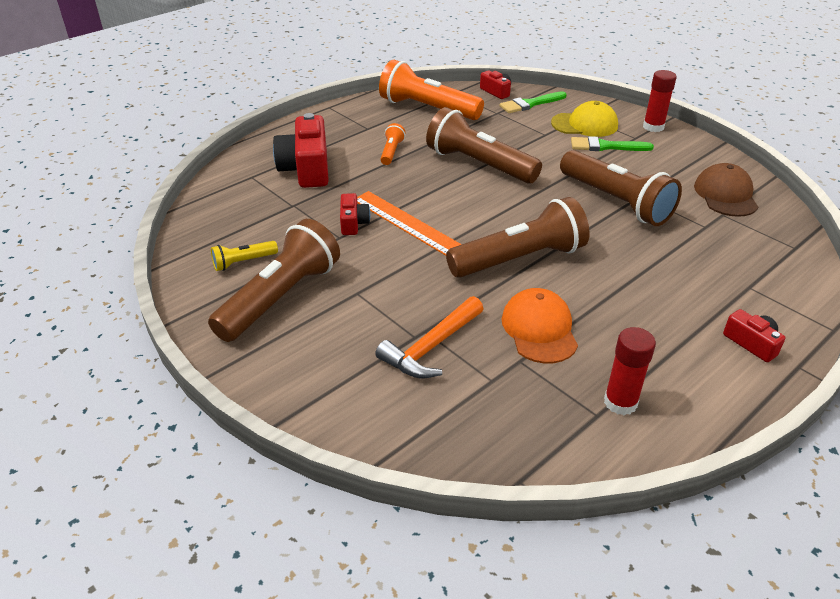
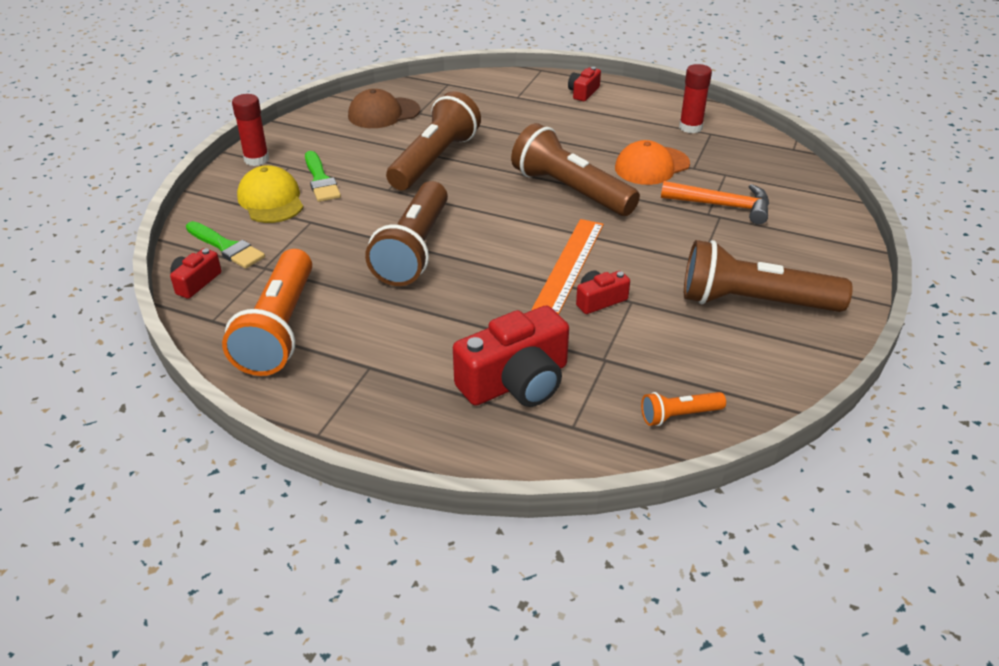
camera: 115 degrees left, 0 degrees up
yellow flashlight [211,241,278,271] -> none
orange flashlight [380,123,405,165] -> orange flashlight moved to [641,392,726,426]

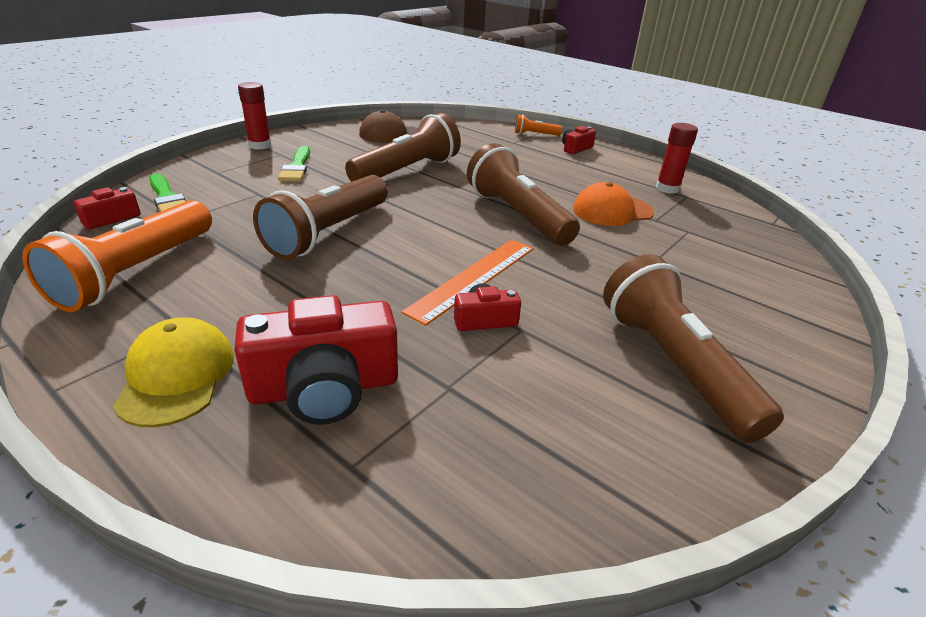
camera: 15 degrees right, 5 degrees down
yellow cap [237,165,304,223] -> yellow cap moved to [113,318,234,427]
orange flashlight [641,392,726,426] -> orange flashlight moved to [515,115,562,136]
orange hammer [661,181,769,225] -> none
brown flashlight [684,240,853,312] -> brown flashlight turned 45 degrees clockwise [603,254,784,443]

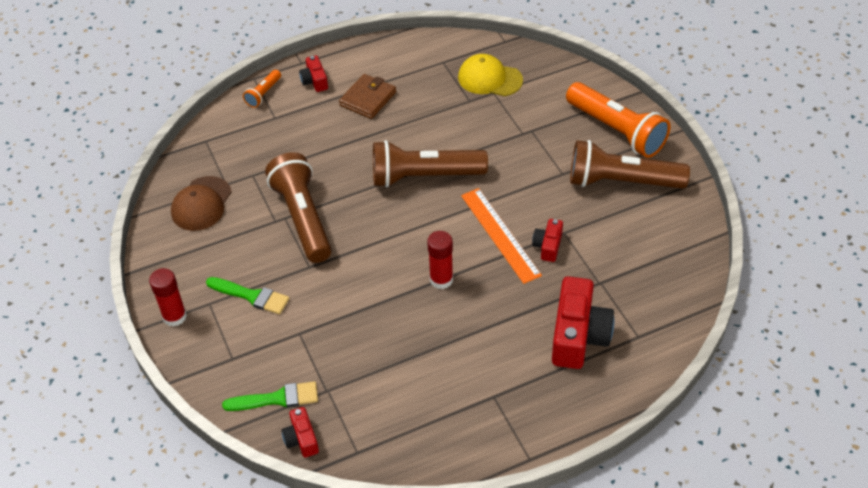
camera: 60 degrees left, 15 degrees up
orange flashlight [22,200,212,312] -> orange flashlight moved to [566,82,671,158]
yellow cap [113,318,234,427] -> yellow cap moved to [458,54,523,96]
brown flashlight [253,175,388,260] -> none
orange cap [573,182,654,226] -> none
red glue stick [656,123,698,194] -> red glue stick moved to [427,231,453,289]
none -> brown wallet [339,74,396,119]

